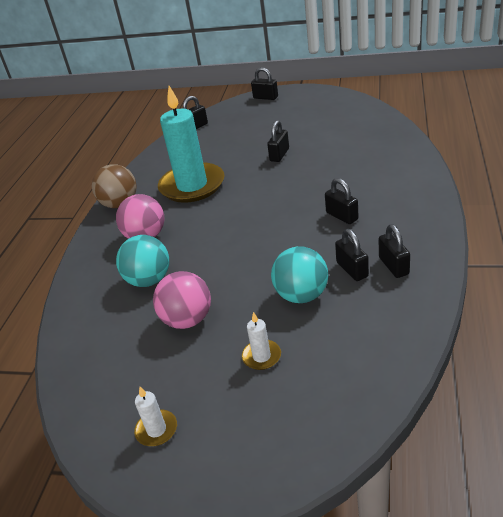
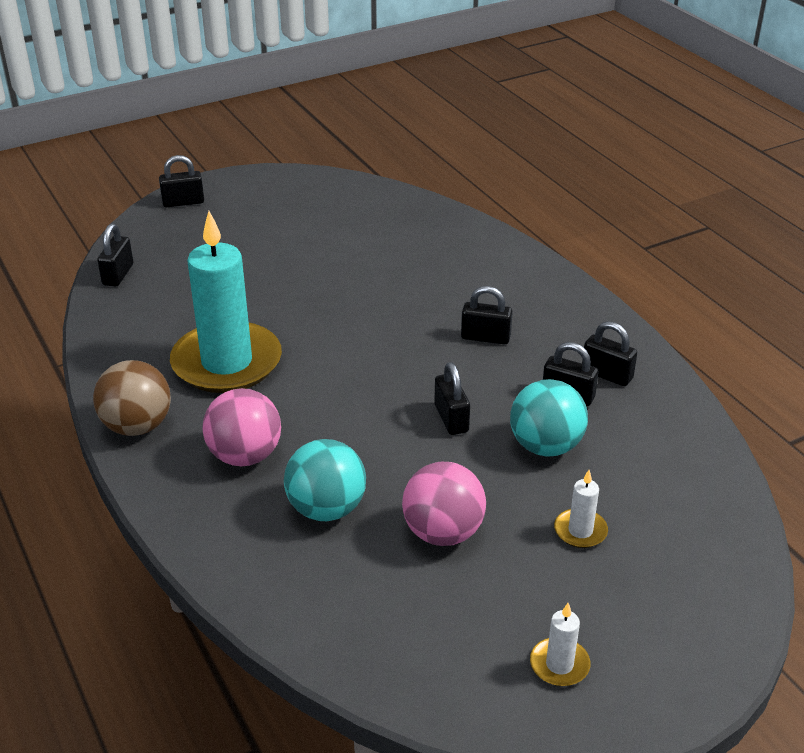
camera: 45 degrees left, 0 degrees up
black padlock [267,120,289,162] -> black padlock moved to [434,362,470,435]

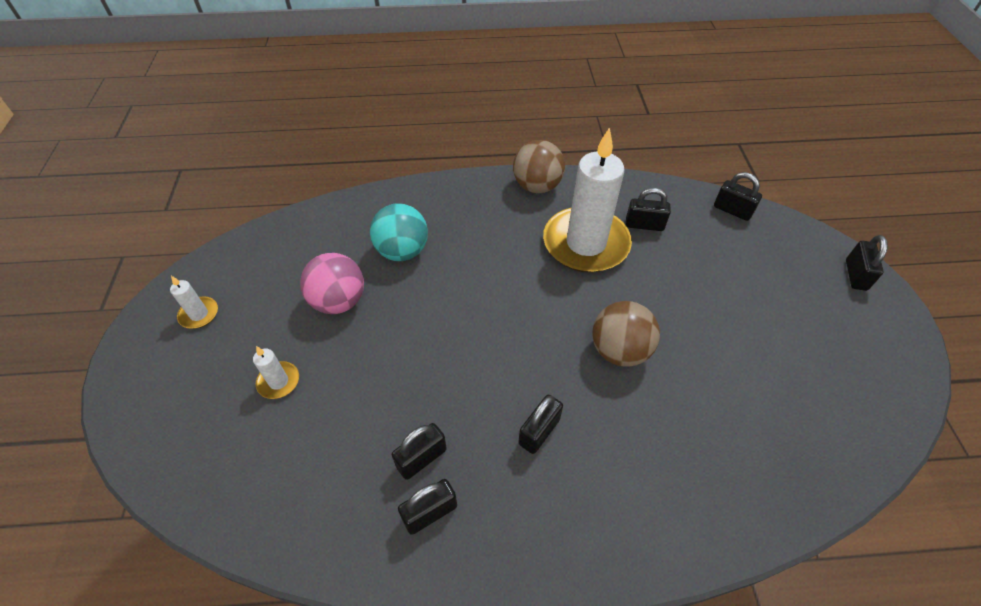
camera: 115 degrees right, 15 degrees up
turquoise candle [170,211,282,393] -> white candle [543,127,632,273]
pink ball [202,388,281,466] -> none
black padlock [434,362,470,435] -> black padlock moved to [626,188,671,231]
turquoise ball [510,379,588,457] -> none
none -> brown ball [592,301,660,367]

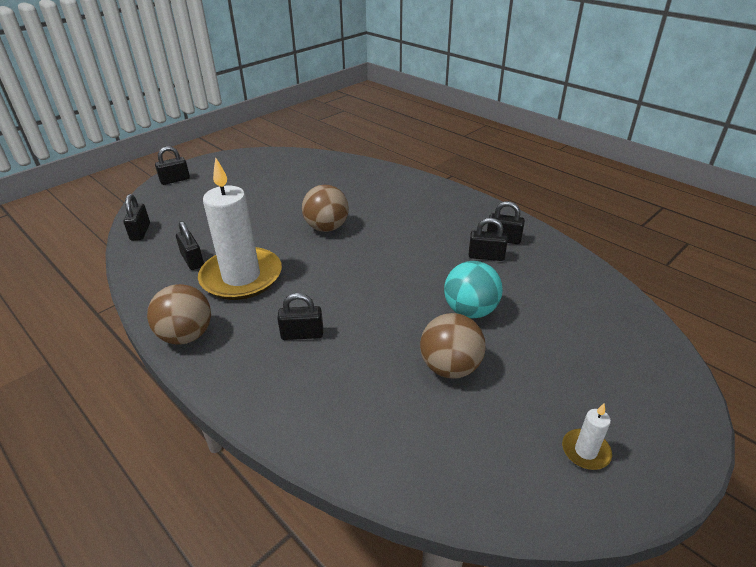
camera: 130 degrees left, 15 degrees down
white candle [253,346,299,399] -> none
pink ball [300,253,364,314] -> brown ball [420,313,486,379]
turquoise ball [370,203,428,261] -> turquoise ball moved to [444,261,503,318]
black padlock [519,395,563,454] -> black padlock moved to [277,293,323,340]

